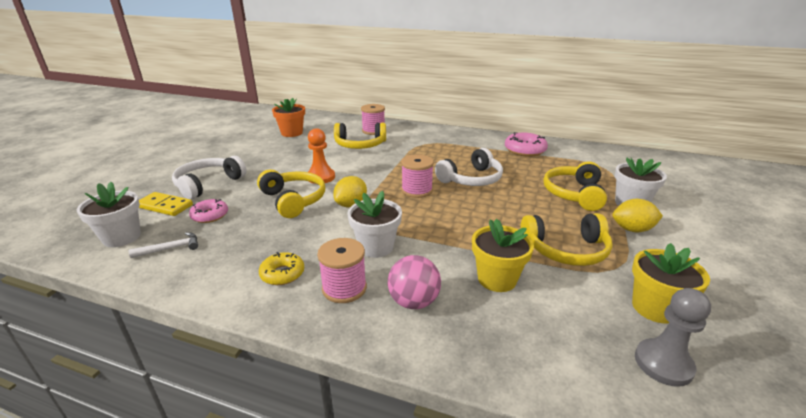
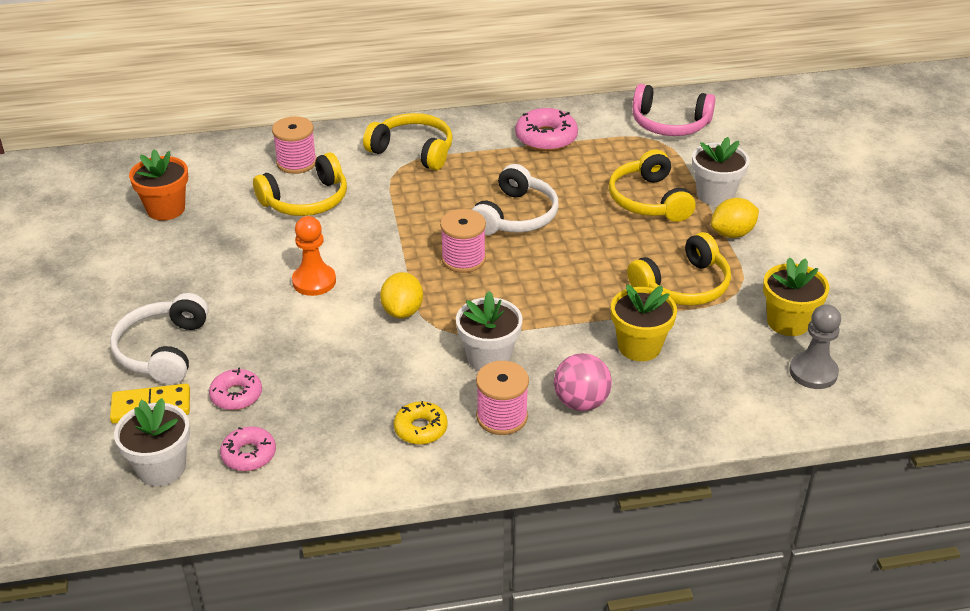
camera: 30 degrees left, 10 degrees up
white hammer [129,232,198,258] -> pink donut [220,426,276,471]
yellow headphones [257,169,325,218] -> yellow headphones moved to [363,113,453,171]
none -> pink headphones [633,84,715,136]

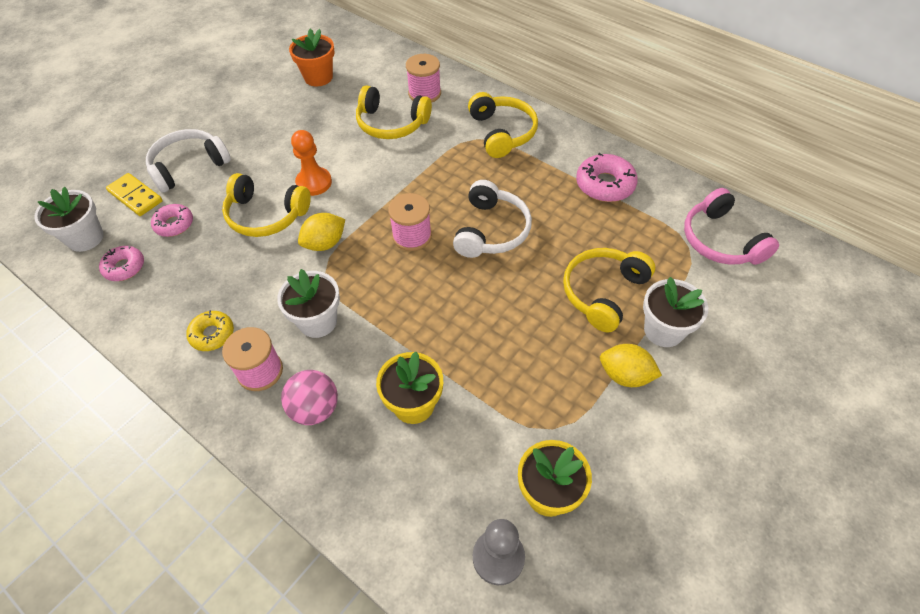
camera: 50 degrees right, 15 degrees up
white headphones [471,164,558,235] -> white headphones turned 60 degrees counterclockwise [453,180,532,258]
yellow headphones [627,232,731,306] -> yellow headphones moved to [222,173,311,237]

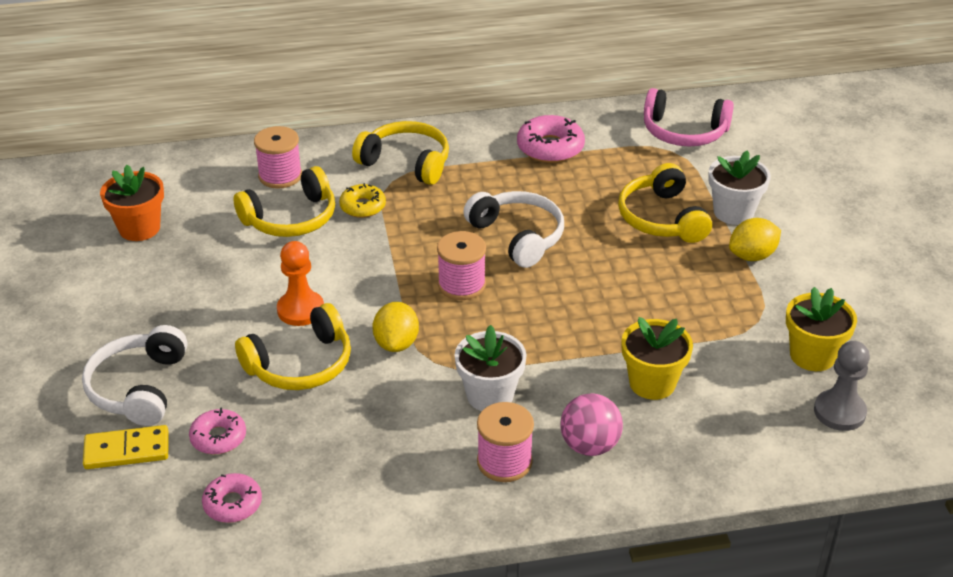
camera: 50 degrees left, 15 degrees down
white flower pot [34,187,104,252] -> none
yellow donut [186,310,234,351] -> yellow donut moved to [339,183,386,218]

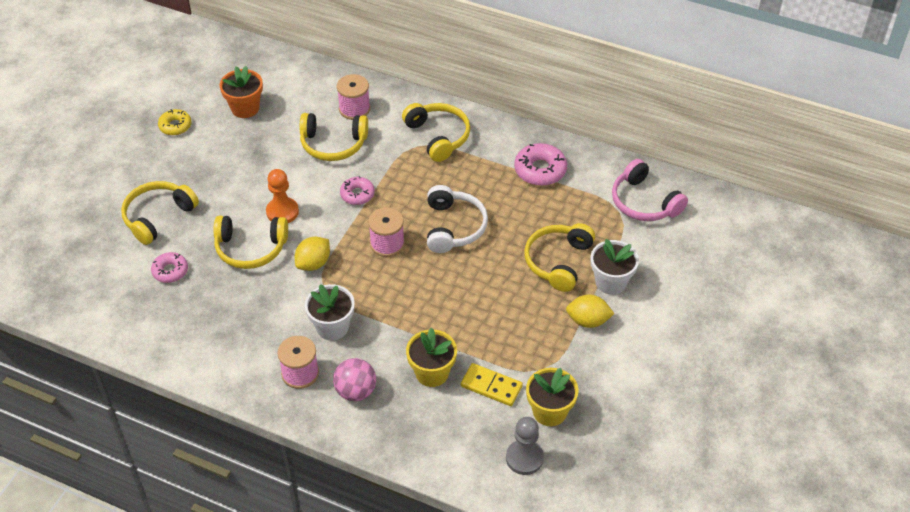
camera: 35 degrees right, 10 degrees up
white headphones [82,325,187,426] -> yellow headphones [121,181,199,245]
yellow domino [83,425,168,469] -> yellow domino moved to [461,363,523,406]
pink donut [202,473,262,523] -> pink donut moved to [340,176,375,205]
yellow donut [339,183,386,218] -> yellow donut moved to [158,109,192,135]

